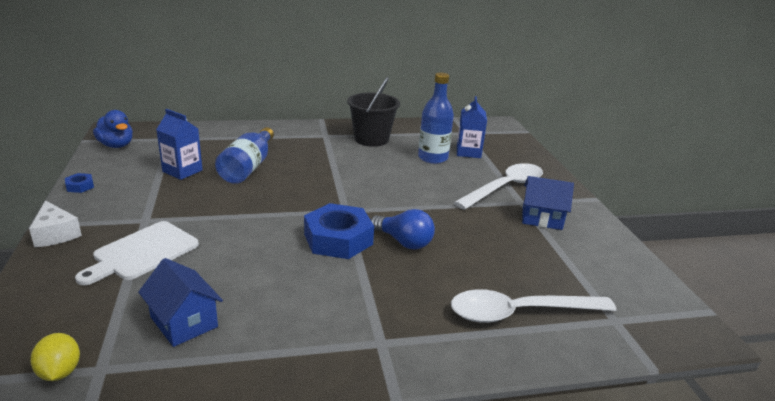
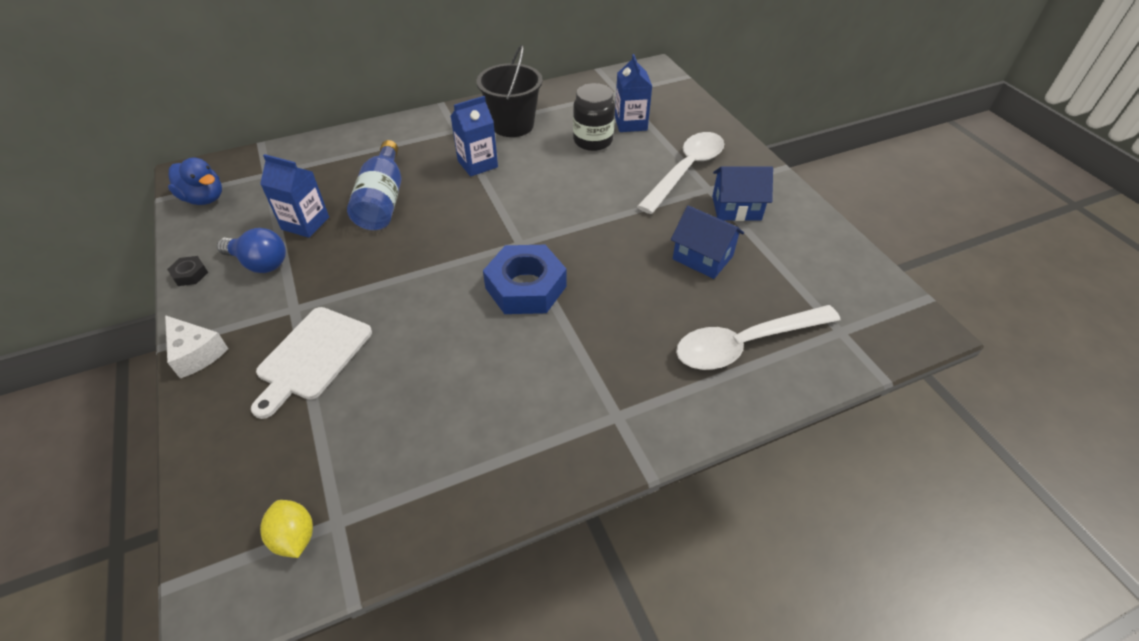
camera: 10 degrees left, 20 degrees up
blue nut [65,173,94,193] -> black nut [167,256,208,286]
blue house [138,258,223,347] -> blue house moved to [671,205,744,279]
blue light bulb [371,209,435,250] -> blue light bulb moved to [217,228,286,273]
blue bottle [418,72,454,164] -> black jar [573,83,615,151]
none -> blue carton [451,96,498,177]

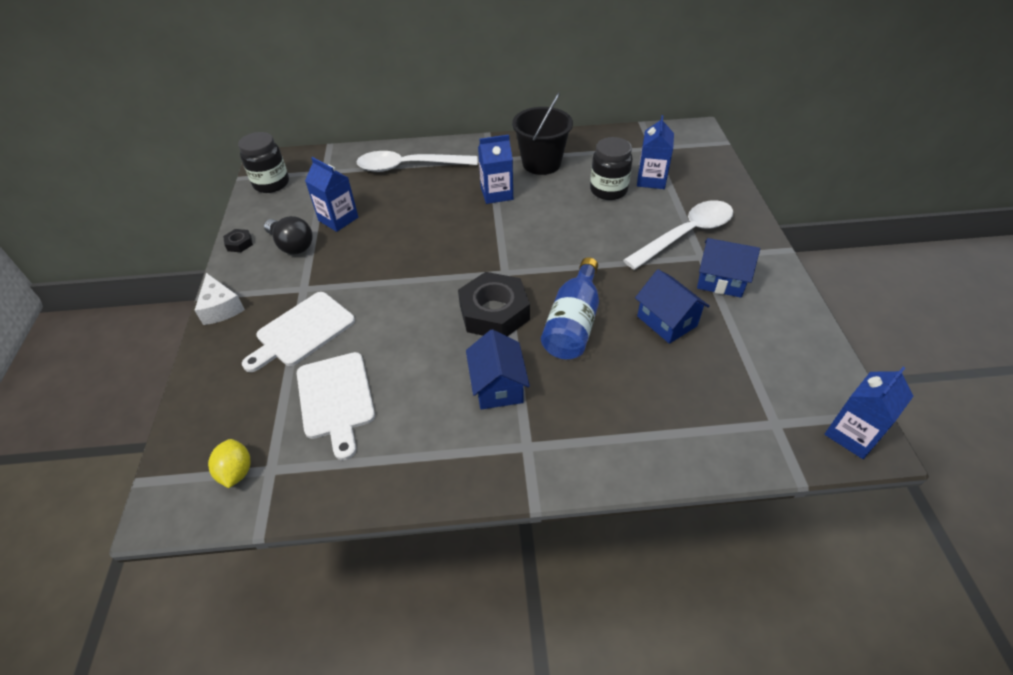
camera: 20 degrees right, 0 degrees up
blue duck [168,157,222,205] -> black jar [238,132,289,193]
blue light bulb [217,228,286,273] -> black light bulb [264,216,313,254]
blue bottle [347,140,401,230] -> blue bottle moved to [541,257,599,359]
blue nut [483,245,567,314] -> black nut [458,272,530,336]
white spoon [676,305,840,370] -> white spoon moved to [356,151,478,172]
none -> white cutting board [297,352,375,460]
none -> blue house [466,329,530,410]
none -> blue carton [824,367,913,459]

